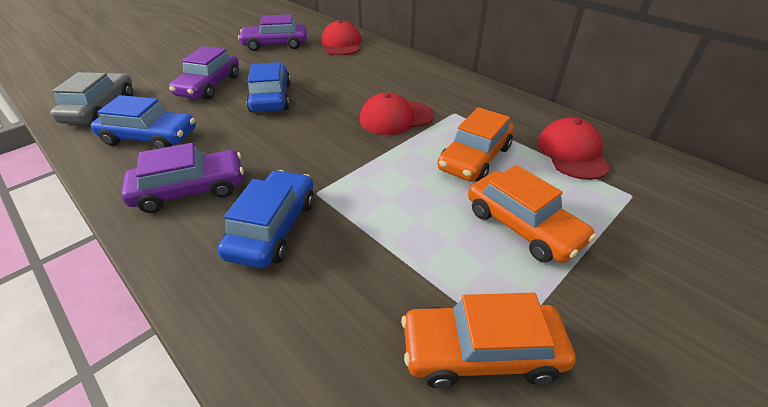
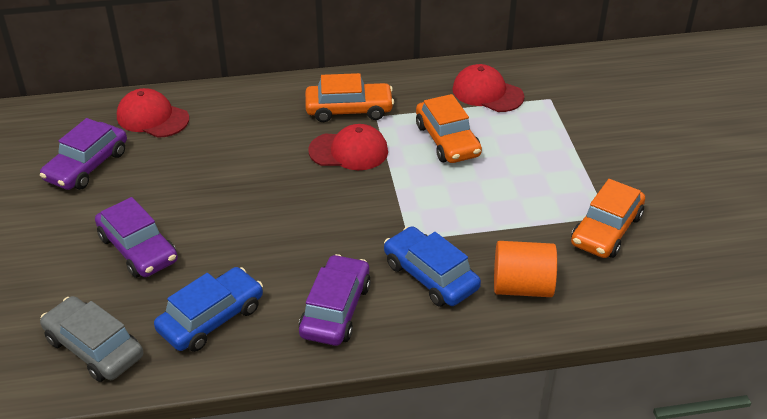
camera: 55 degrees left, 0 degrees up
blue car [246,62,291,112] -> none
red cap [359,92,434,135] -> red cap turned 105 degrees counterclockwise [308,124,388,170]
orange car [468,165,596,263] -> orange car moved to [305,73,394,122]
none -> orange cylinder [494,241,557,297]

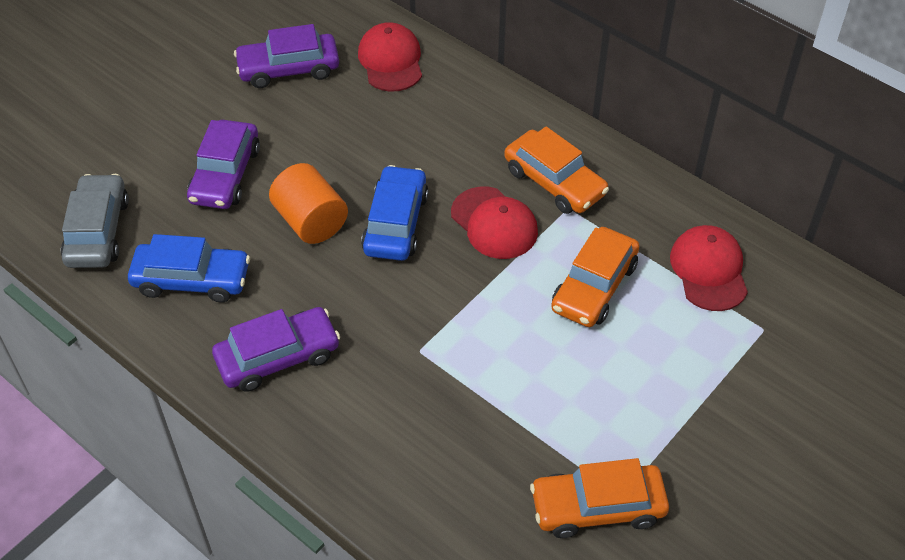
camera: 50 degrees right, 10 degrees up
blue car [384,226,481,307] -> blue car moved to [361,165,429,261]
orange cylinder [494,241,557,297] -> orange cylinder moved to [269,163,348,244]

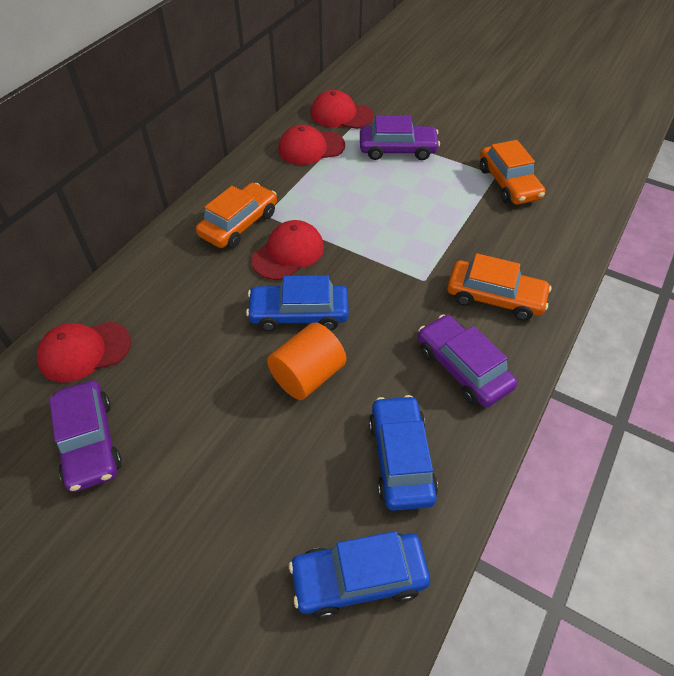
camera: 100 degrees left, 0 degrees up
grey car [61,174,129,268] -> blue car [289,531,430,619]
purple car [187,120,260,209] -> purple car moved to [360,115,440,160]
orange car [551,227,639,327] -> orange car moved to [447,253,551,321]
none -> red cap [310,90,374,129]

